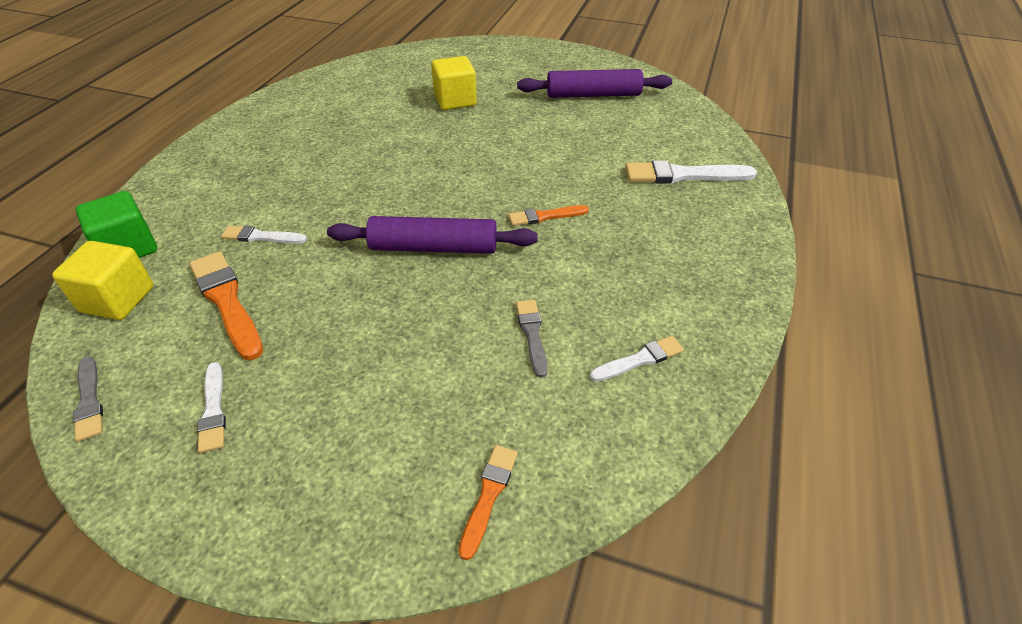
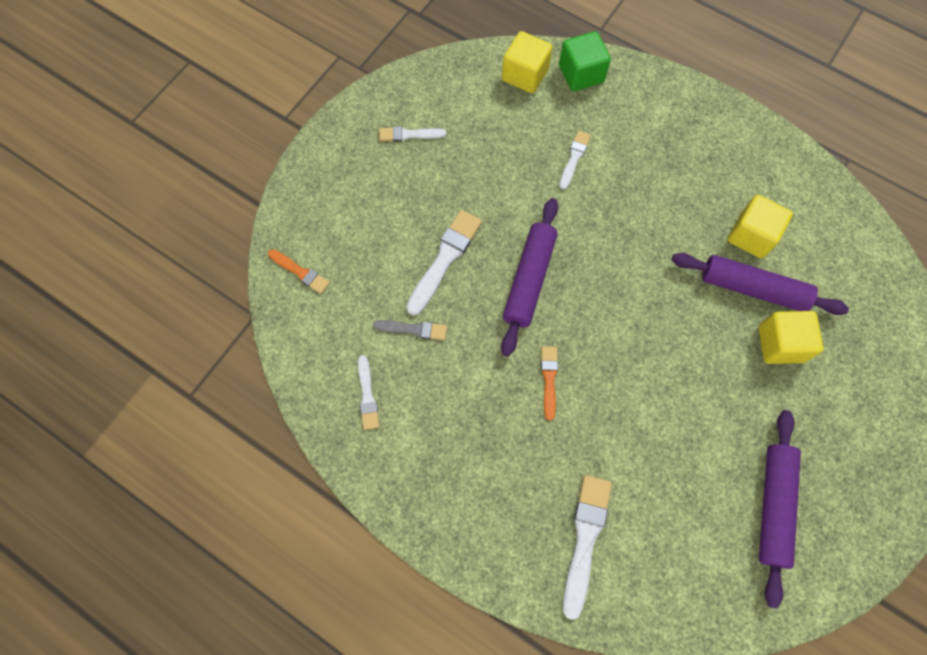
camera: 105 degrees right, 25 degrees up
grey brush [73,356,103,442] -> none
orange brush [189,251,263,360] -> none
none -> white brush [406,210,482,316]
none -> purple rolling pin [672,253,849,315]
none -> yellow cube [728,195,793,259]

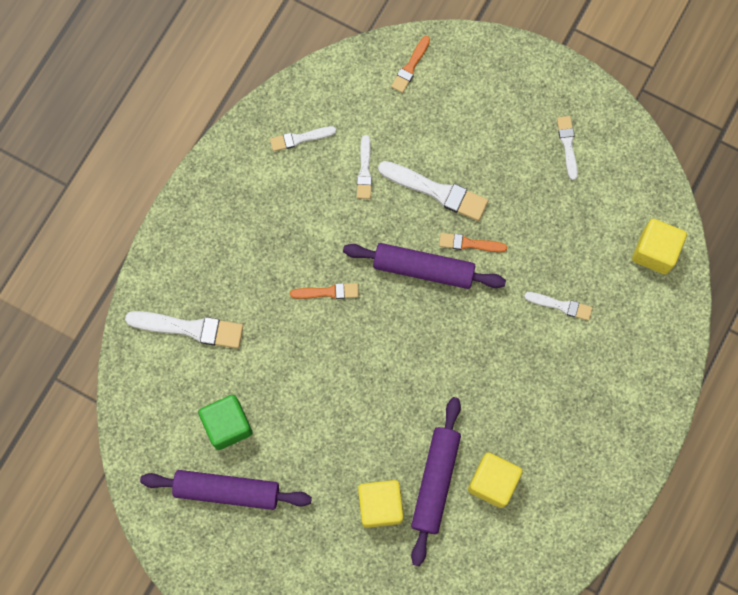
camera: 85 degrees right, 5 degrees up
grey brush [373,320,447,340] -> white brush [357,135,372,199]
green cube [559,31,611,92] -> green cube moved to [198,395,252,450]
none -> orange brush [439,233,507,252]

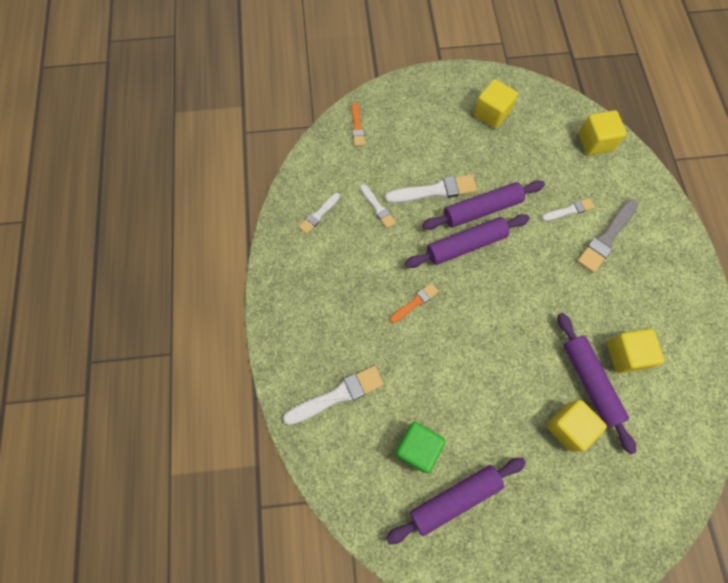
camera: 35 degrees left, 5 degrees down
orange brush [439,233,507,252] -> purple rolling pin [422,180,545,230]
white brush [557,116,578,180] -> yellow cube [473,79,518,129]
none -> grey brush [577,199,638,273]

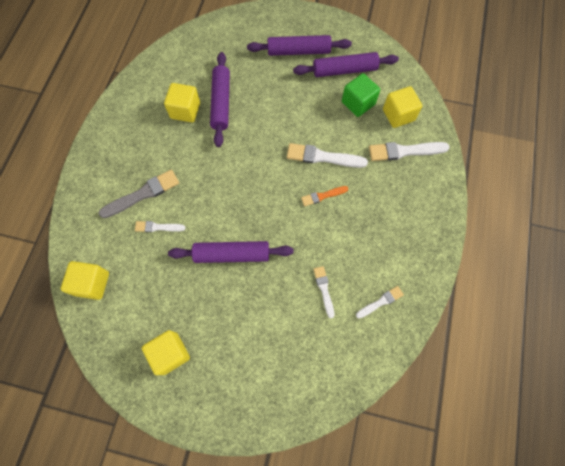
camera: 160 degrees left, 0 degrees up
orange brush [352,102,365,146] -> none
white brush [385,174,477,204] -> white brush moved to [287,143,368,168]
purple rolling pin [405,214,530,268] -> purple rolling pin moved to [247,35,352,56]
yellow cube [546,400,607,452] -> yellow cube moved to [383,86,423,128]

